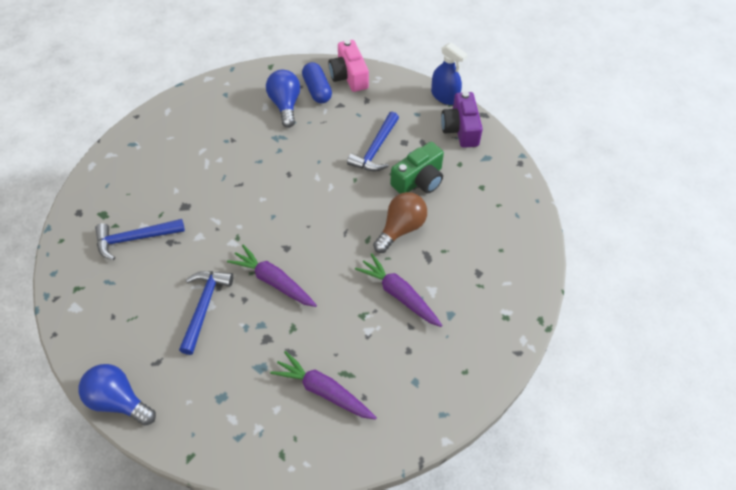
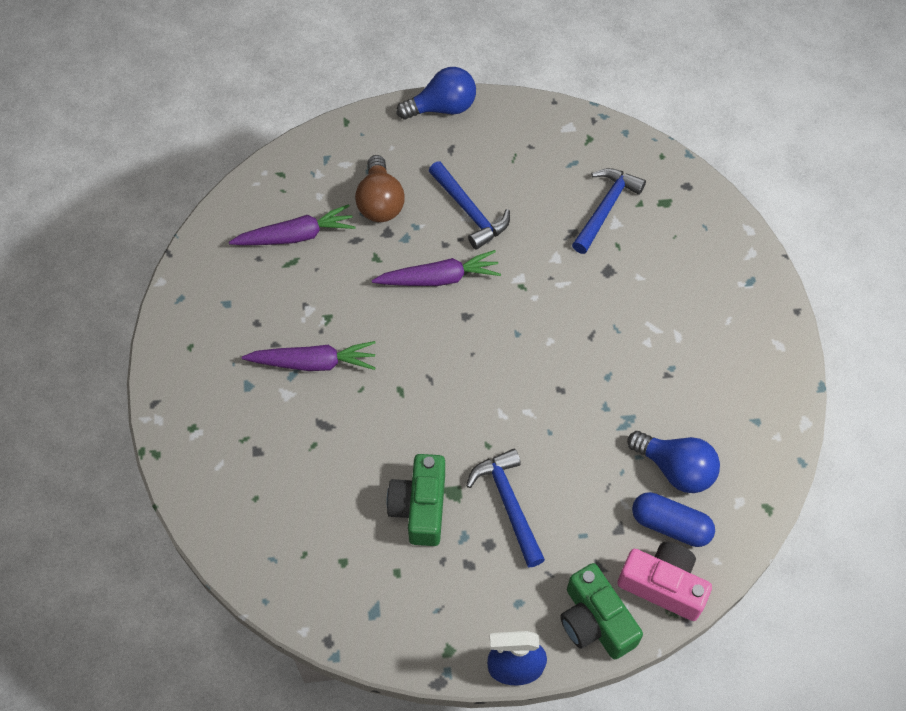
camera: 135 degrees right, 5 degrees up
brown light bulb [373,192,427,253] -> brown light bulb moved to [355,155,405,222]
purple camera [441,92,483,148] -> none
none -> green camera [560,563,643,659]

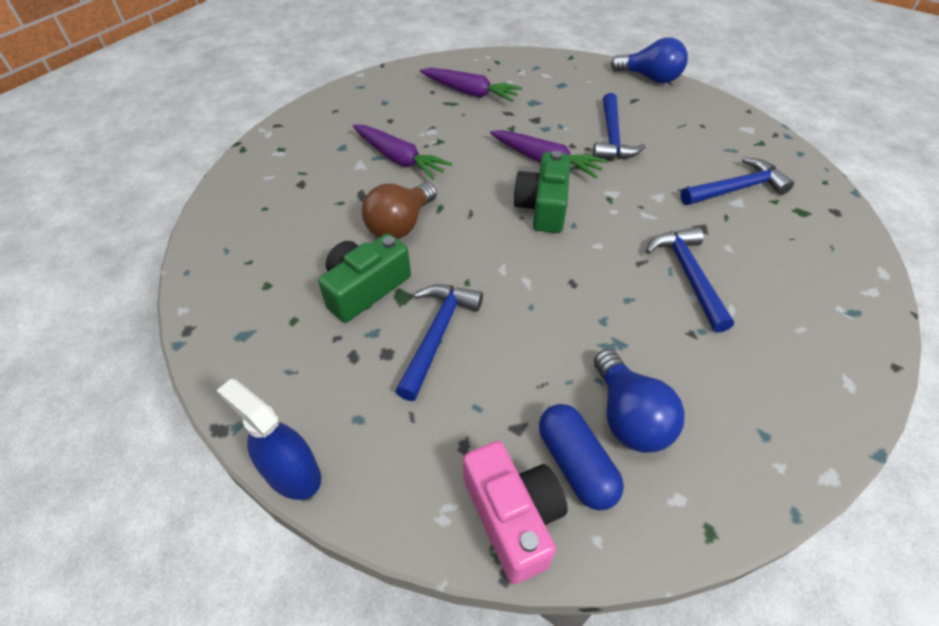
camera: 40 degrees right, 10 degrees down
brown light bulb [355,155,405,222] -> brown light bulb moved to [362,182,437,239]
green camera [560,563,643,659] -> green camera moved to [513,151,571,233]
none -> blue hammer [646,227,734,333]

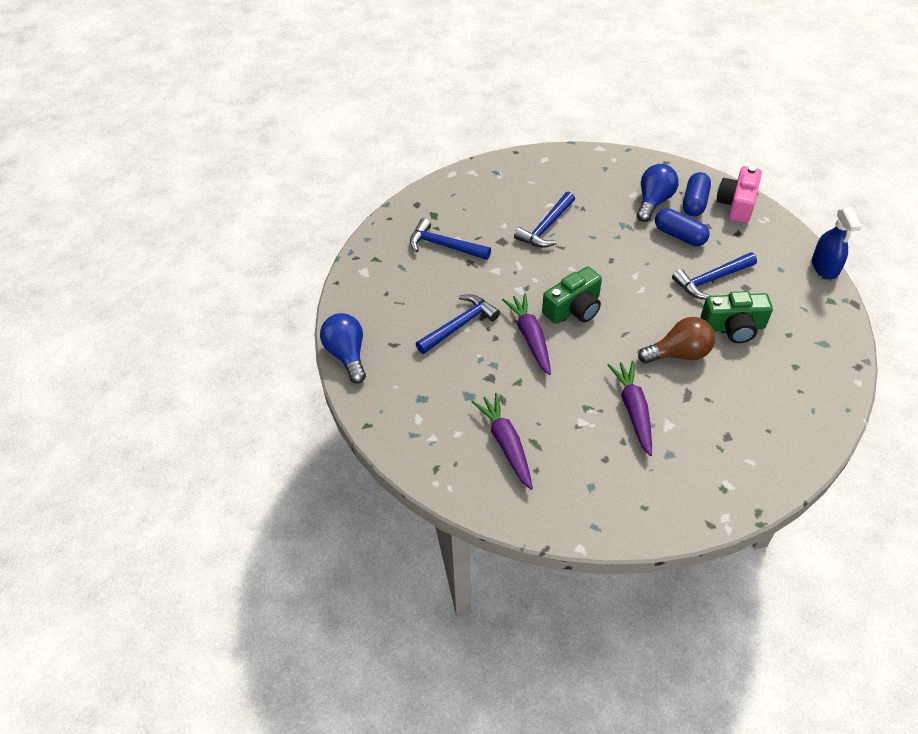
camera: 135 degrees left, 0 degrees up
none -> blue capsule [655,208,710,246]

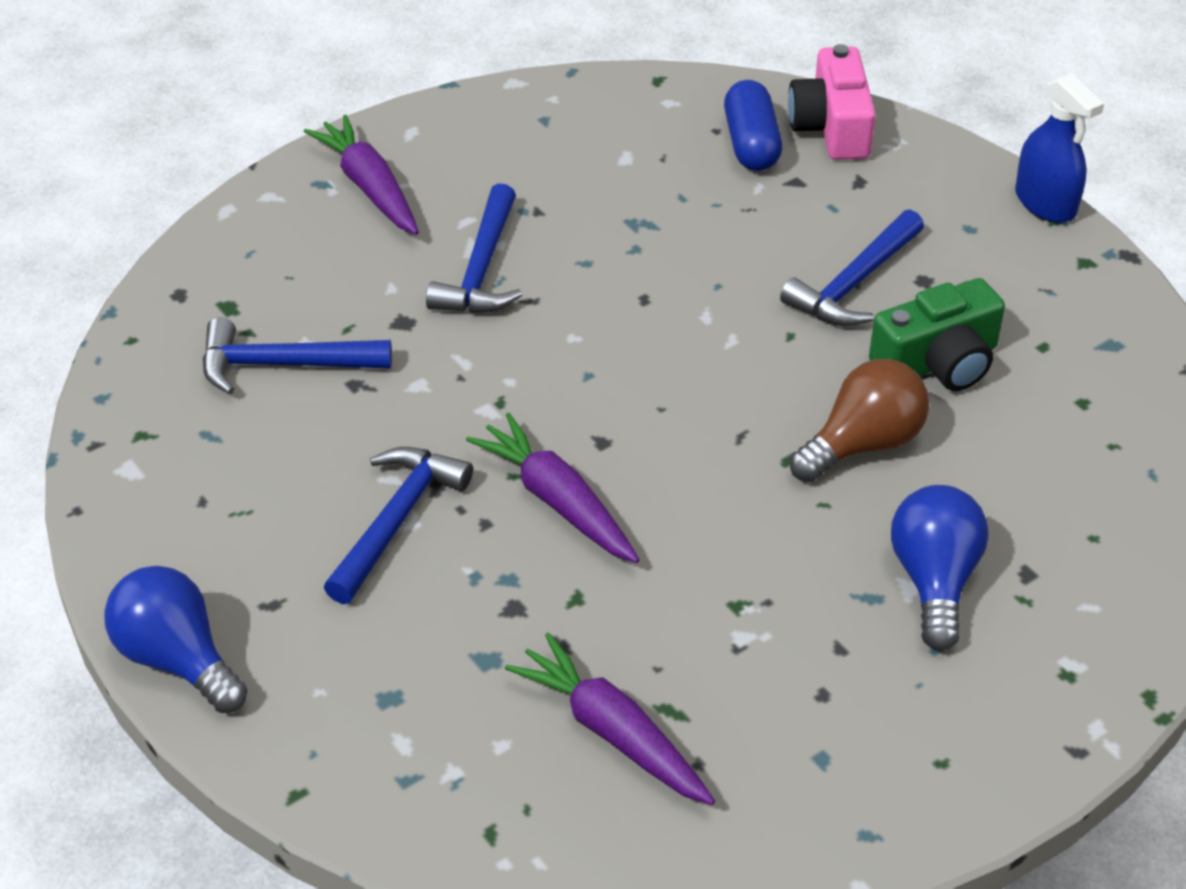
camera: 25 degrees left, 5 degrees down
green camera [542,266,602,324] -> none
purple carrot [608,361,652,456] -> purple carrot moved to [304,114,419,235]
blue light bulb [637,164,679,222] -> blue light bulb moved to [891,485,989,650]
blue capsule [655,208,710,246] -> none

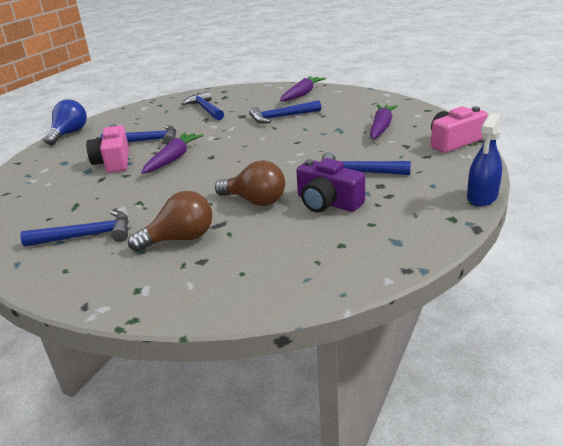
camera: 65 degrees right, 15 degrees down
purple carrot [505,632,715,805] -> purple carrot moved to [370,105,397,140]
blue capsule [724,80,782,171] -> none
green camera [869,278,1005,391] -> purple camera [296,158,365,213]
blue light bulb [891,485,989,650] -> brown light bulb [128,191,212,252]
none -> blue hammer [21,210,129,247]
none -> pink camera [86,124,129,173]

